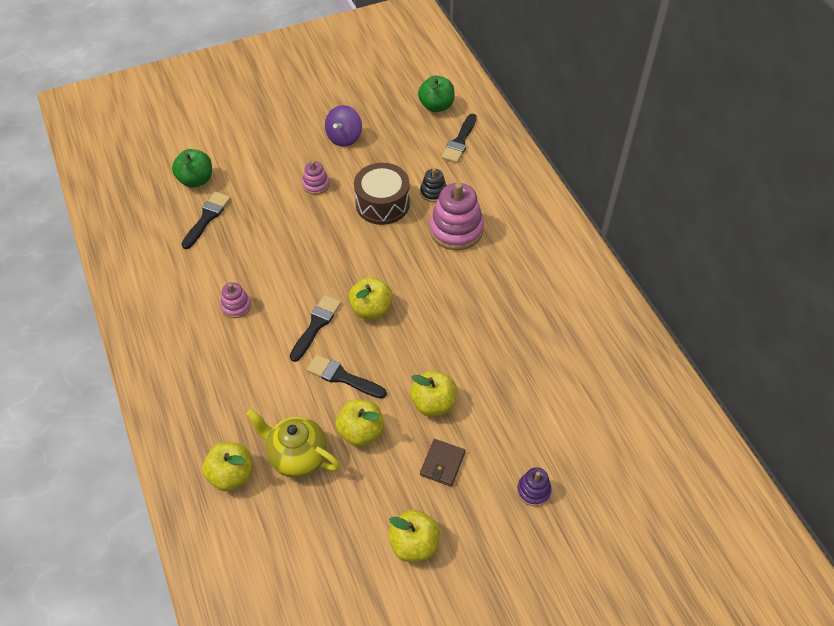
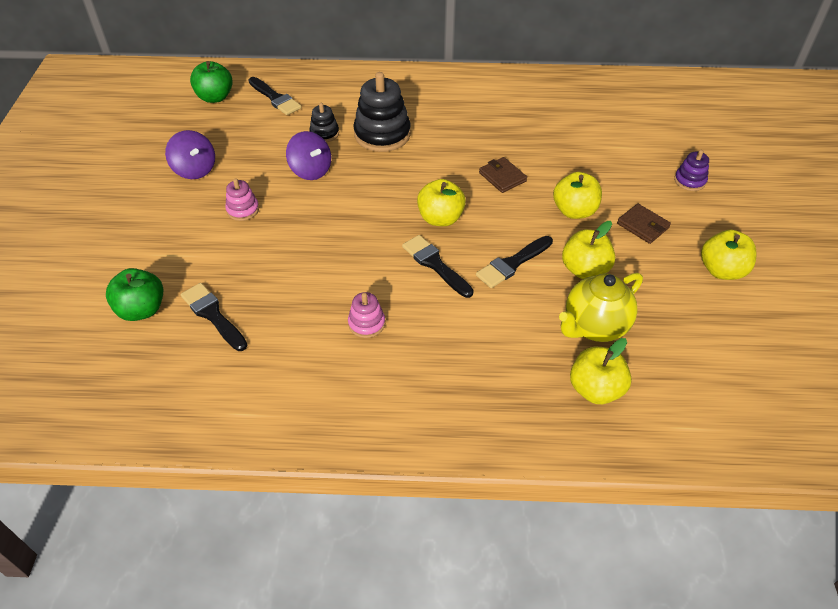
camera: 65 degrees left, 5 degrees down
brown drum [354,163,410,225] -> purple spinning top [286,131,331,180]
pink stacking toy [430,183,484,250] -> black stacking toy [353,72,411,152]
none -> brown wallet [479,157,527,193]

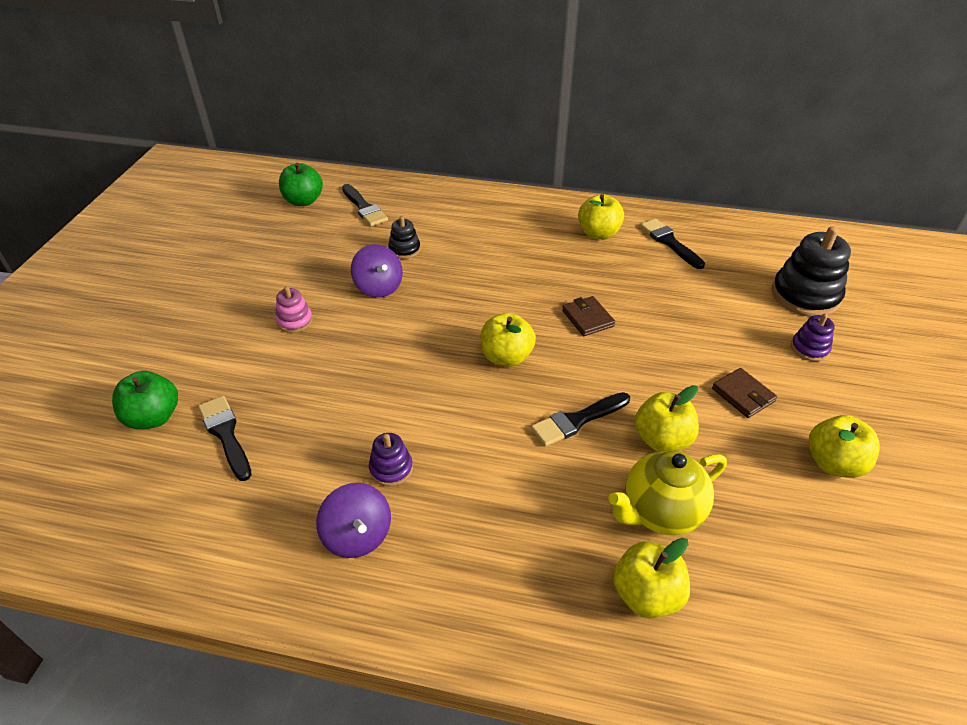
camera: 10 degrees right, 5 degrees down
purple spinning top [165,130,215,179] -> purple spinning top moved to [316,483,391,558]
pink stacking toy [348,292,385,338] -> purple stacking toy [369,433,413,487]
black stacking toy [353,72,411,152] -> black stacking toy moved to [771,226,851,317]
black brush [402,235,474,298] -> black brush moved to [640,219,705,269]
yellow apple [553,172,602,219] -> yellow apple moved to [578,194,624,240]

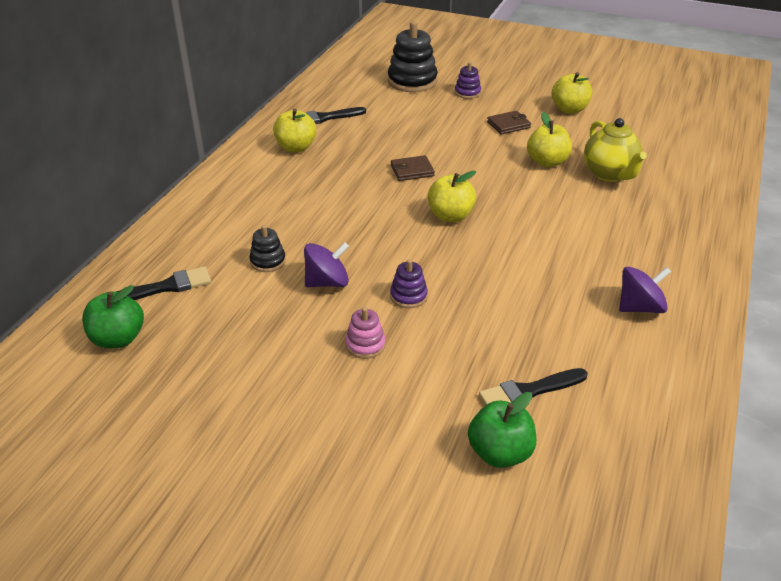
camera: 80 degrees left, 5 degrees down
purple stacking toy [369,433,413,487] -> purple stacking toy moved to [390,259,428,308]
black brush [531,392,630,447] -> none
yellow apple [613,538,690,619] -> none

